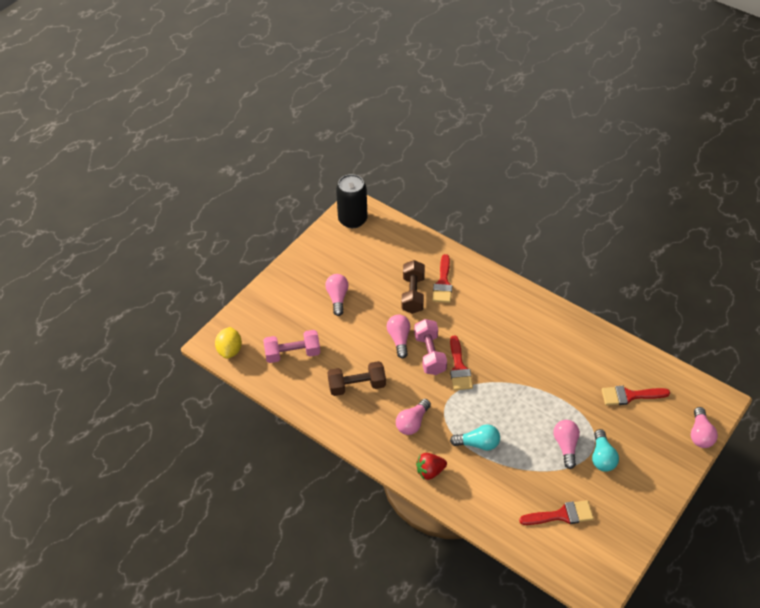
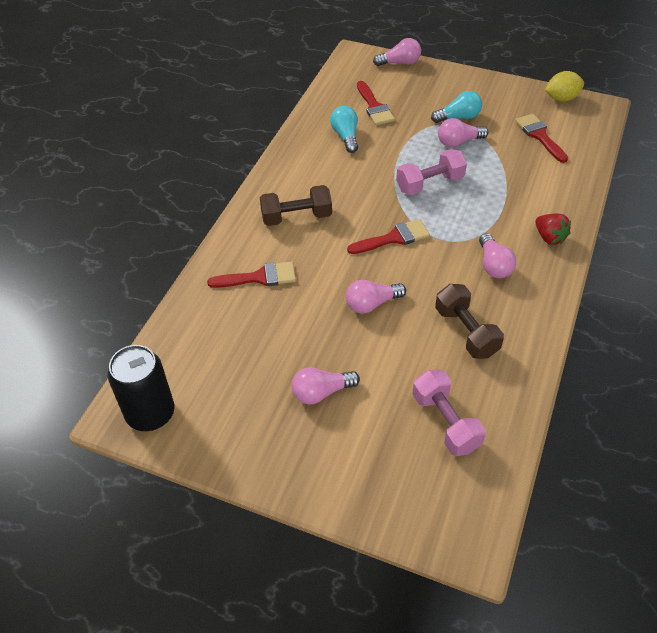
camera: 105 degrees left, 0 degrees up
yellow lemon [215,327,242,359] -> yellow lemon moved to [545,71,584,102]
pink light bulb [396,399,431,435] -> pink light bulb turned 60 degrees clockwise [479,233,516,278]
brown dumbbell [401,260,425,314] -> brown dumbbell moved to [260,185,332,226]
pink dumbbell [414,319,447,375] -> pink dumbbell moved to [396,149,467,195]
turquoise light bulb [450,425,500,451] -> turquoise light bulb moved to [330,106,358,153]

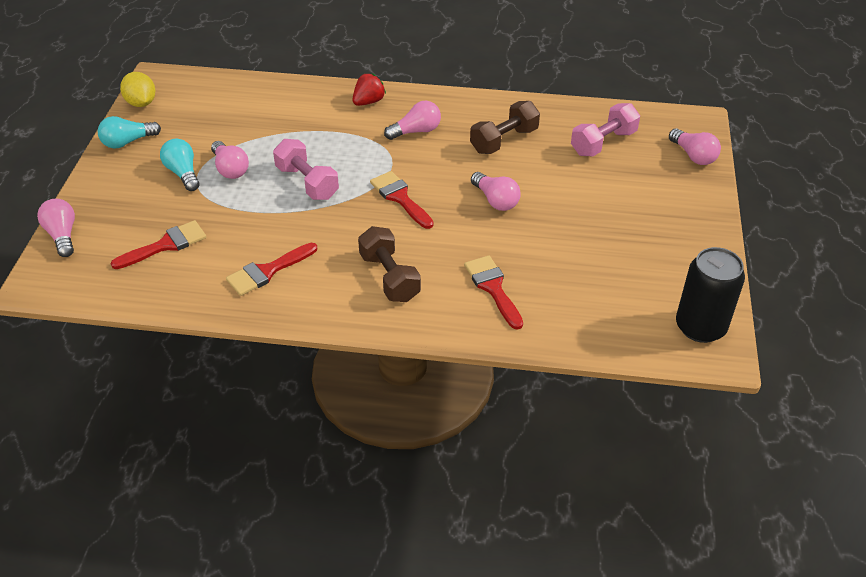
camera: 105 degrees left, 5 degrees down
pink light bulb [292,367,360,405] -> pink light bulb moved to [669,128,721,165]
turquoise light bulb [330,106,358,153] -> turquoise light bulb moved to [98,116,161,148]
red brush [515,114,568,163] -> red brush moved to [226,243,317,296]

